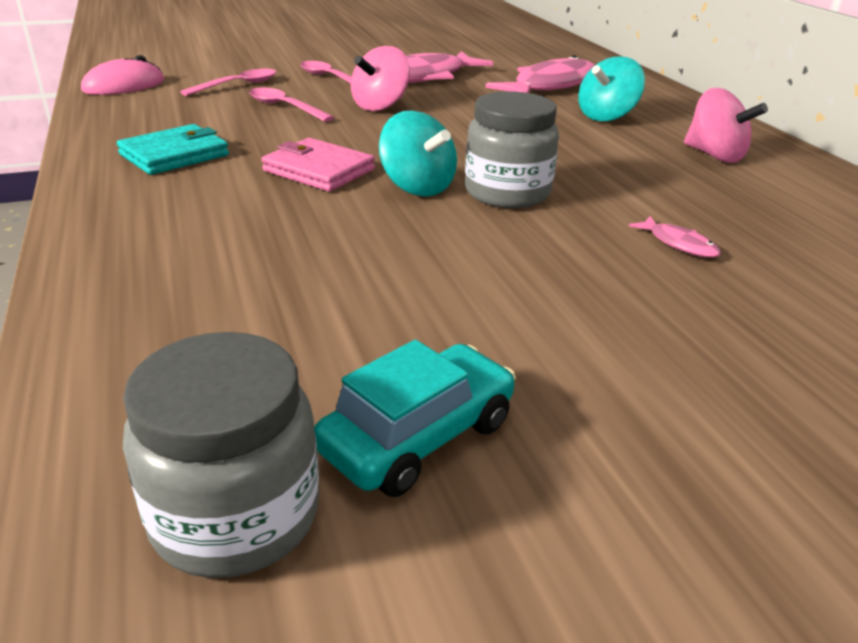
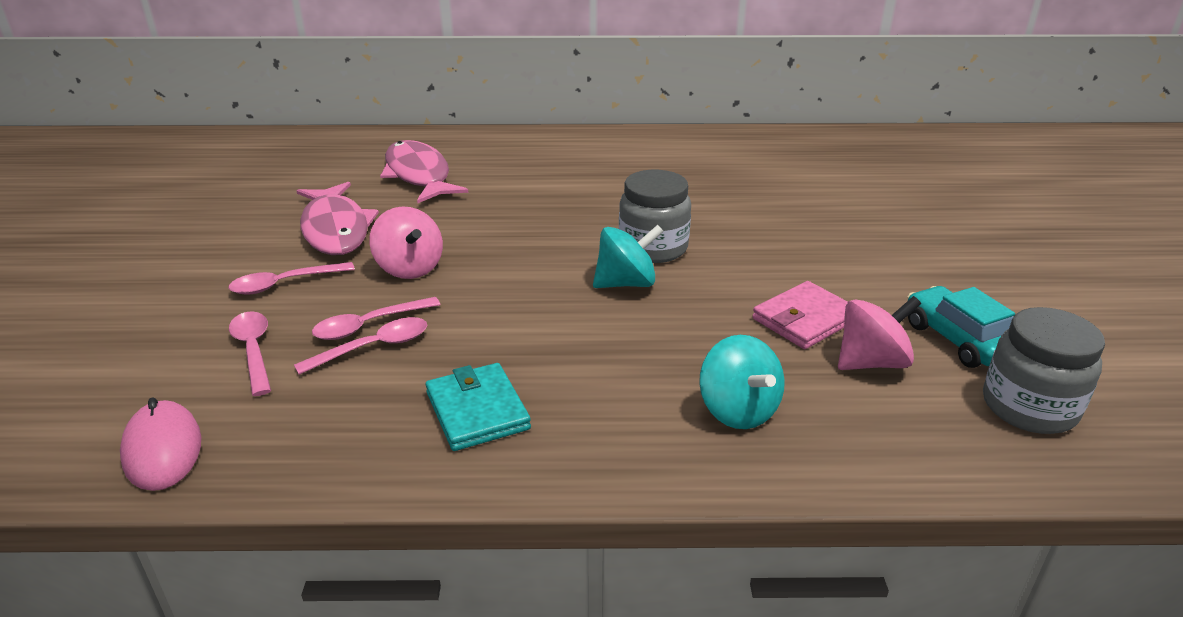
camera: 70 degrees left, 0 degrees up
pink wallet [262,138,375,192] -> pink wallet moved to [752,281,848,349]
turquoise spinning top [578,56,645,122] -> turquoise spinning top moved to [699,335,785,429]
pink fish [629,216,721,258] -> none
pink spinning top [684,88,768,163] -> pink spinning top moved to [838,296,921,370]
none -> pink spoon [294,317,427,375]

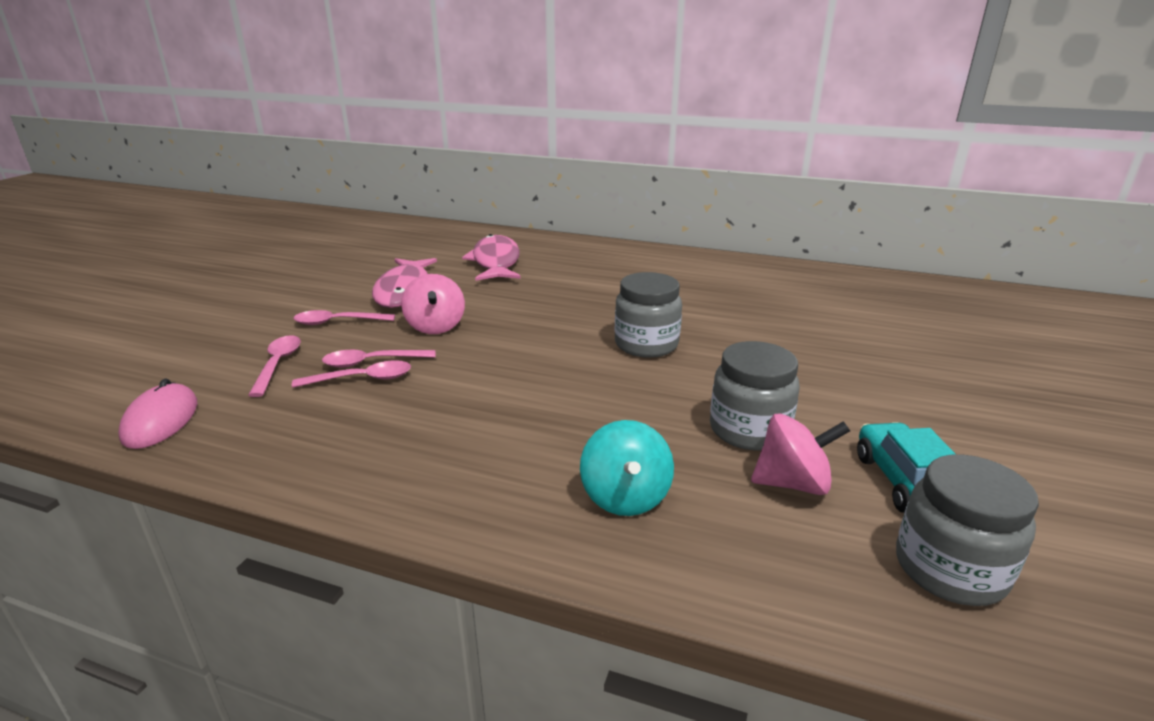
camera: 20 degrees right, 5 degrees down
turquoise wallet [426,363,531,451] -> none
turquoise spinning top [593,225,664,288] -> none
pink wallet [752,281,848,349] -> grey jar [710,341,800,450]

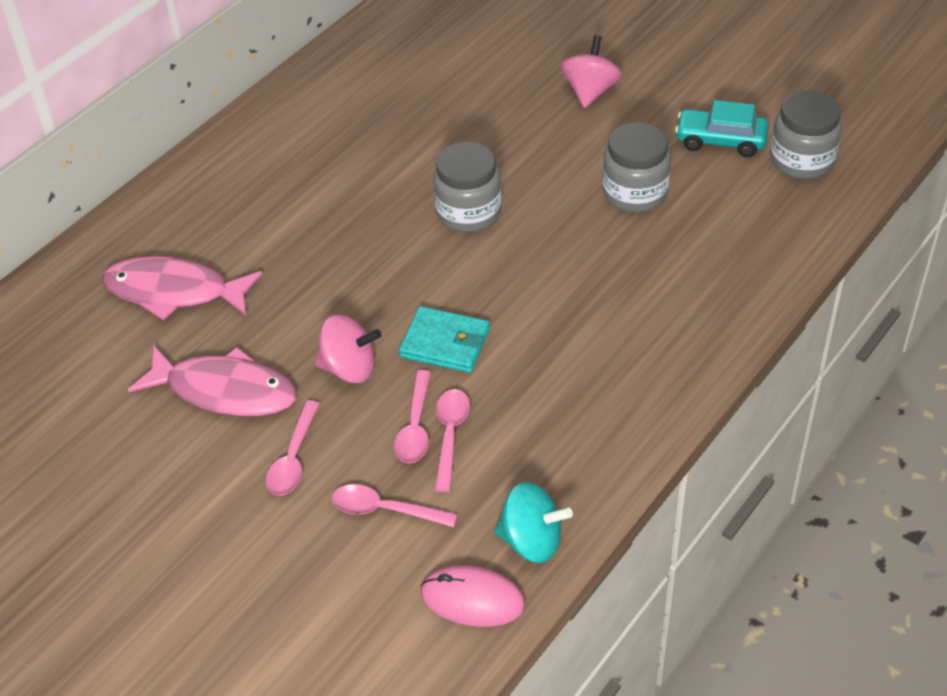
camera: 70 degrees left, 20 degrees up
turquoise spinning top [580,420,674,516] -> turquoise spinning top moved to [494,482,573,563]
pink spinning top [751,413,850,495] -> pink spinning top moved to [561,35,622,108]
none -> turquoise wallet [399,306,490,373]

